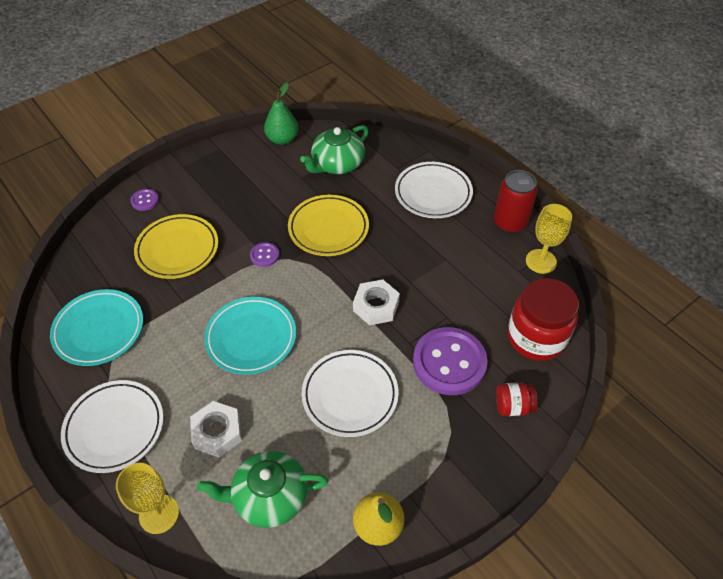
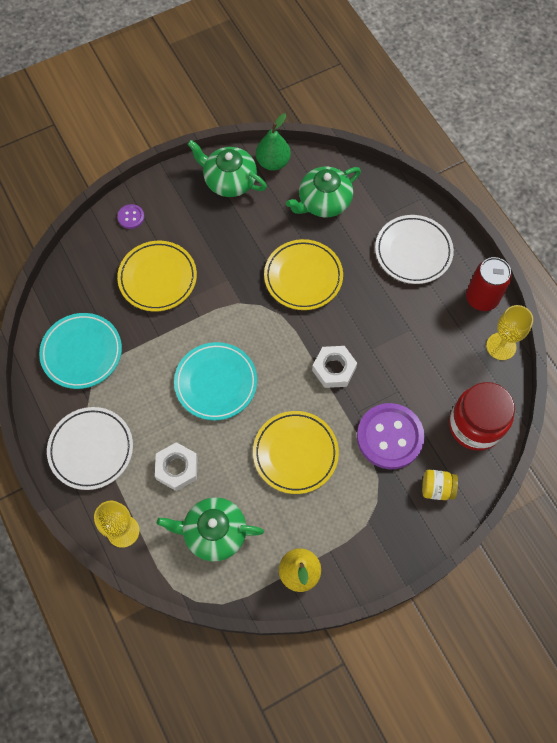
camera: 10 degrees right, 15 degrees up
purple button [250,242,279,267] -> none
white plate [302,350,399,437] -> yellow plate [253,411,339,494]
red jar [496,383,538,416] -> yellow jar [422,470,458,500]
none -> green teapot [187,140,267,197]

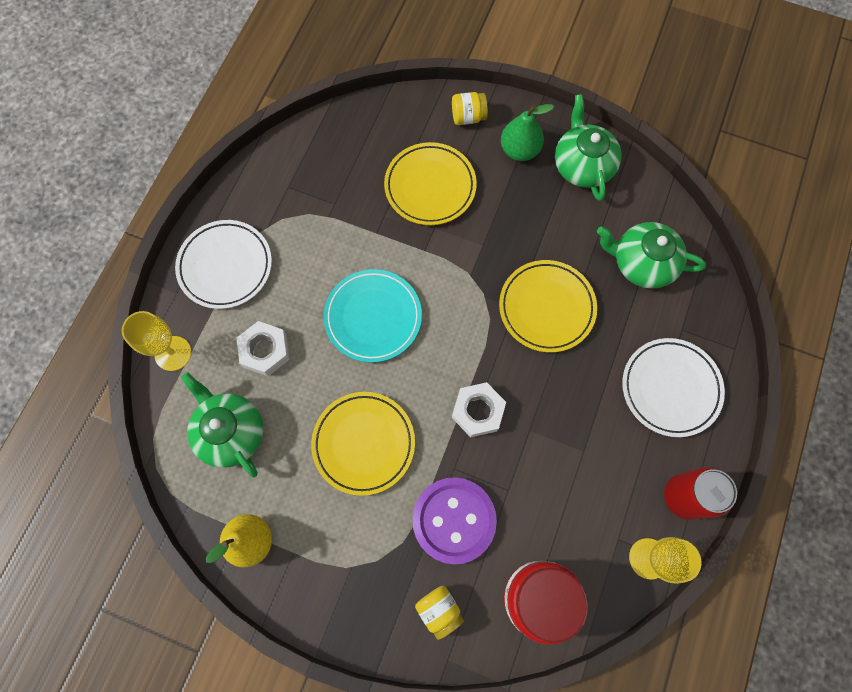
camera: 50 degrees right, 5 degrees up
turquoise plate [39,313,122,389] -> none
purple button [117,204,144,229] -> yellow jar [452,92,488,125]
green pear [256,113,291,171] -> green pear moved to [501,104,554,161]

